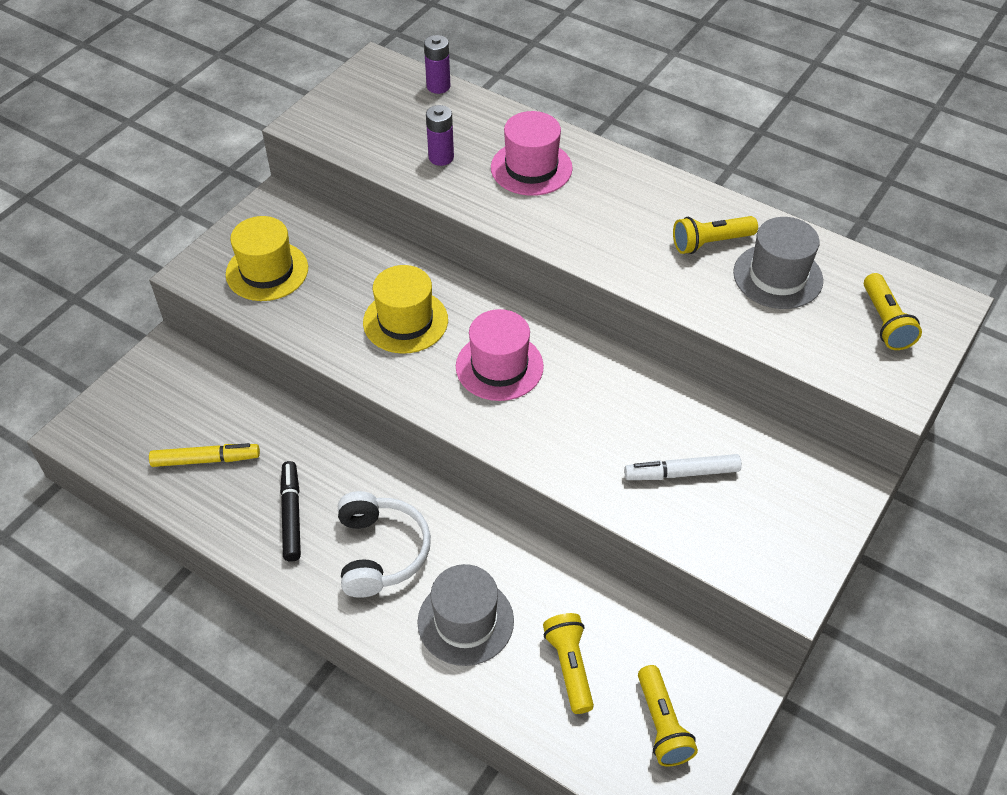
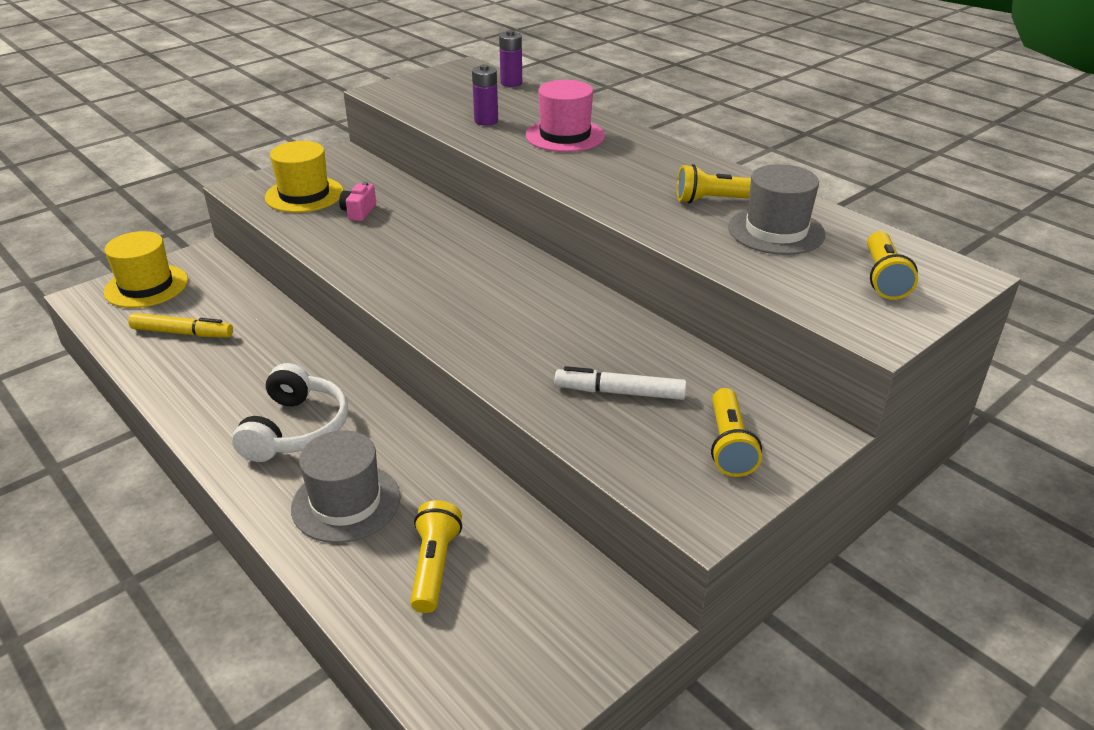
camera: 15 degrees right, 15 degrees down
black marker [280,461,301,562] -> none
yellow hat [363,265,448,354] -> yellow hat moved to [104,231,188,308]
pink hat [456,309,544,401] -> none
yellow flashlight [638,665,698,767] -> yellow flashlight moved to [711,388,762,477]
none -> pink camera [339,182,376,221]

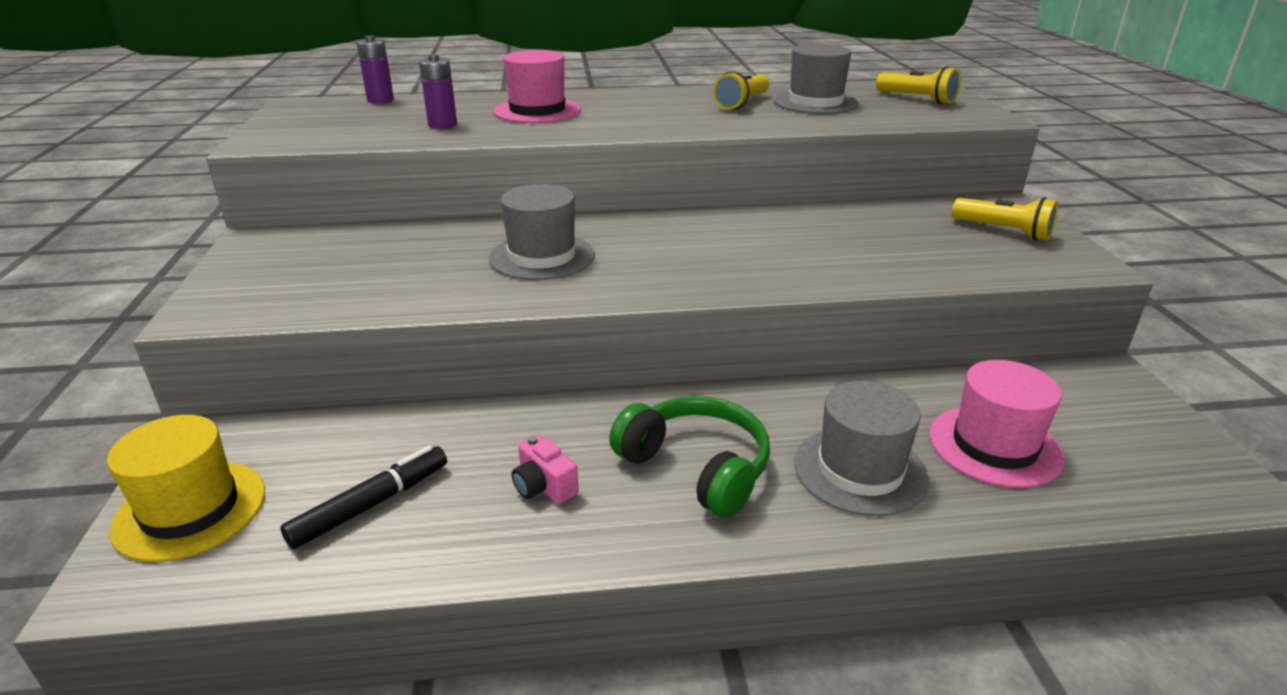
camera: 55 degrees left, 5 degrees down
yellow marker [128,313,233,337] -> black marker [280,445,447,549]
white headphones [232,363,348,462] -> green headphones [609,396,770,518]
yellow hat [265,141,343,213] -> none
pink camera [339,182,376,221] -> pink camera moved to [512,435,579,504]
yellow flashlight [410,500,462,613] -> pink hat [929,360,1064,488]
white marker [554,366,687,400] -> none
none -> grey hat [489,184,595,280]

